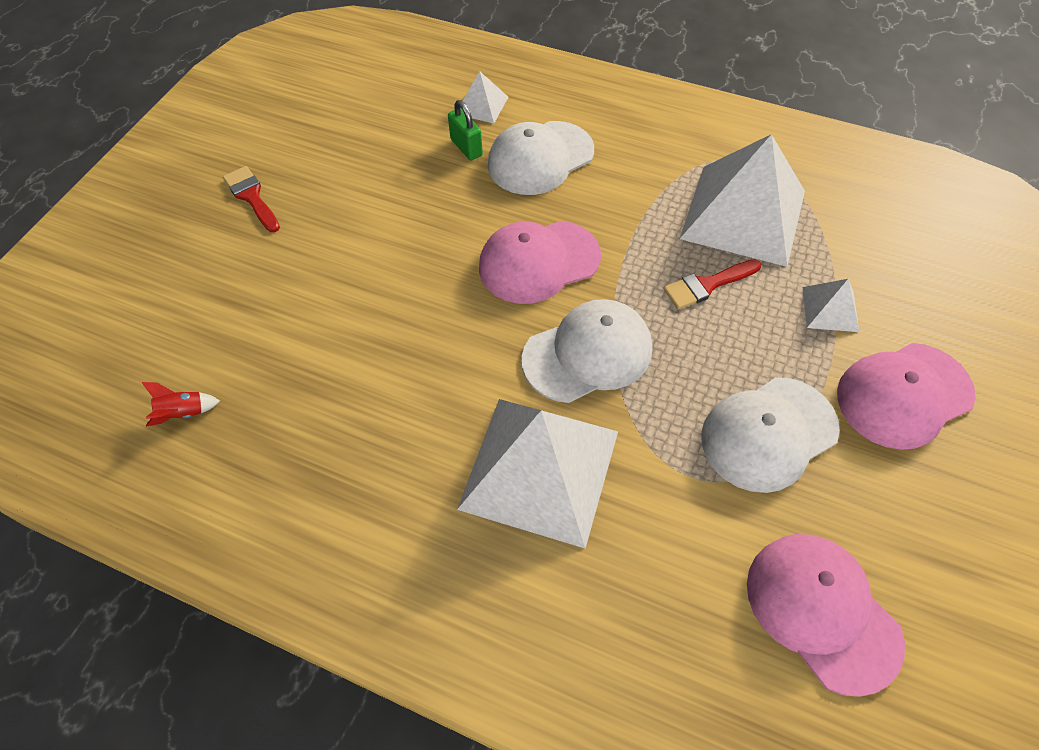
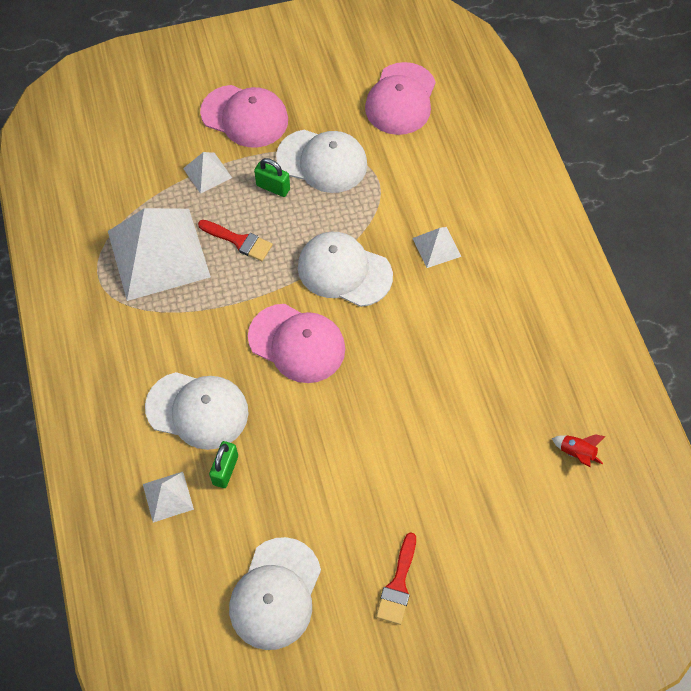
camera: 130 degrees left, 5 degrees up
white pyramid [457,399,618,549] -> white pyramid [413,227,461,268], size x0.44
none -> white cap [229,537,321,650]
none -> green padlock [254,158,290,197]

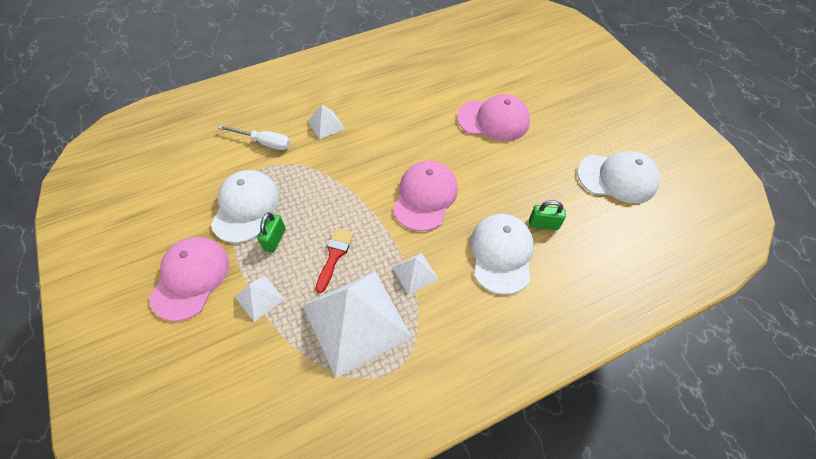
camera: 100 degrees left, 5 degrees down
white pyramid [143,472,194,523] -> white pyramid moved to [392,253,439,295]
white cap [298,232,393,307] -> none
pink cap [365,62,436,135] -> pink cap moved to [457,94,530,141]
red brush [376,532,416,625] -> none
red rocket [552,434,605,468] -> none
none -> white screwdriver [218,125,291,150]

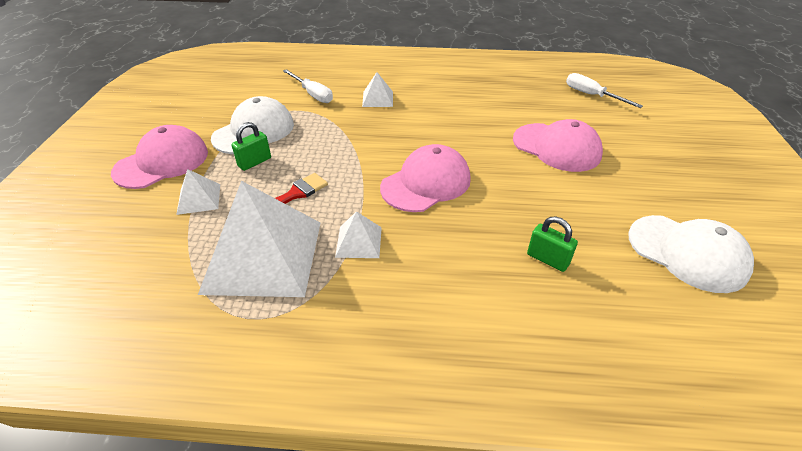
camera: 30 degrees right, 15 degrees down
white cap [470,214,534,295] -> none
none -> white screwdriver [566,73,643,108]

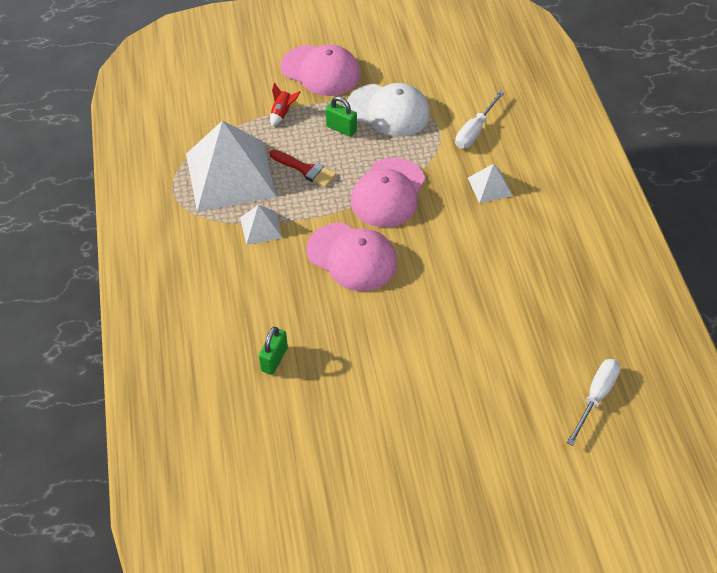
camera: 75 degrees right, 10 degrees up
white pyramid [176,169,220,215] -> red rocket [270,82,300,127]
pink cap [513,119,603,172] -> pink cap moved to [351,158,425,227]
white cap [628,215,754,293] -> none

